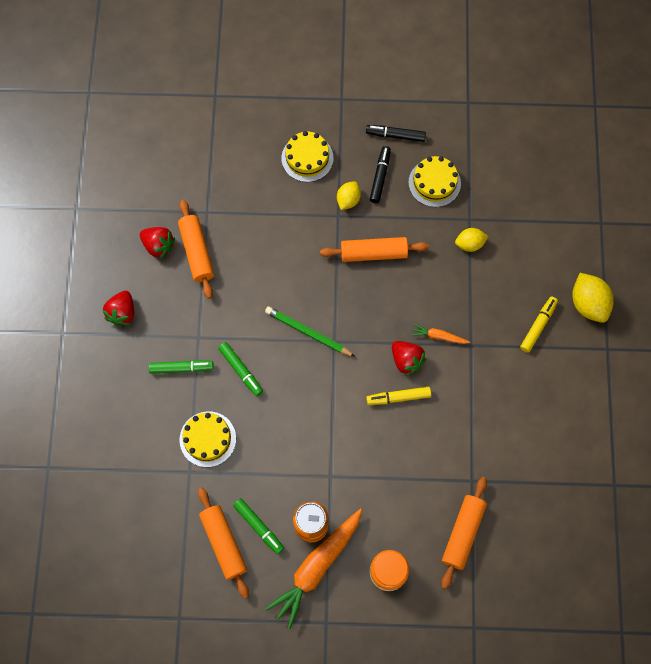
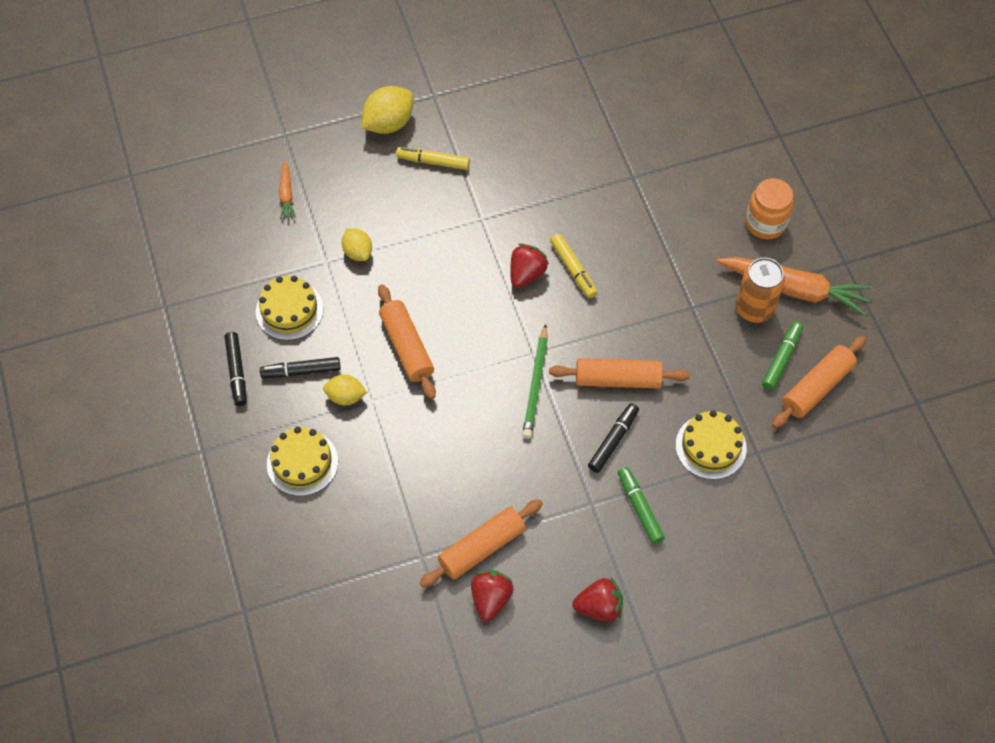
camera: 110 degrees left, 10 degrees down
green marker [218,342,263,396] -> black marker [588,403,639,473]
orange carrot [411,323,470,344] -> orange carrot moved to [279,161,296,219]
orange rolling pin [441,477,487,589] -> orange rolling pin moved to [549,358,690,388]

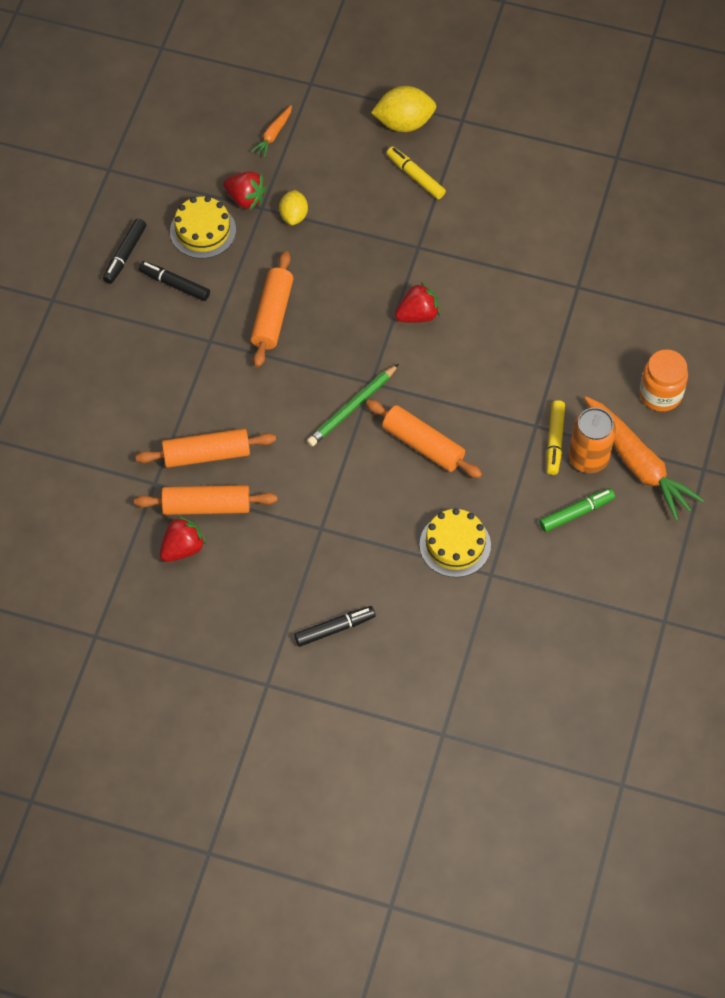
camera: 35 degrees right, 0 degrees up
yellow cake [267,427,338,496] -> none
yellow lemon [323,374,367,405] -> none
yellow marker [550,234,597,298] -> yellow marker moved to [547,400,565,475]
red strawberry [572,578,623,622] -> red strawberry moved to [223,172,267,210]
black marker [588,403,639,473] -> black marker moved to [294,606,376,647]
green marker [618,467,665,544] -> none
orange rolling pin [772,336,866,428] -> orange rolling pin moved to [135,428,276,468]

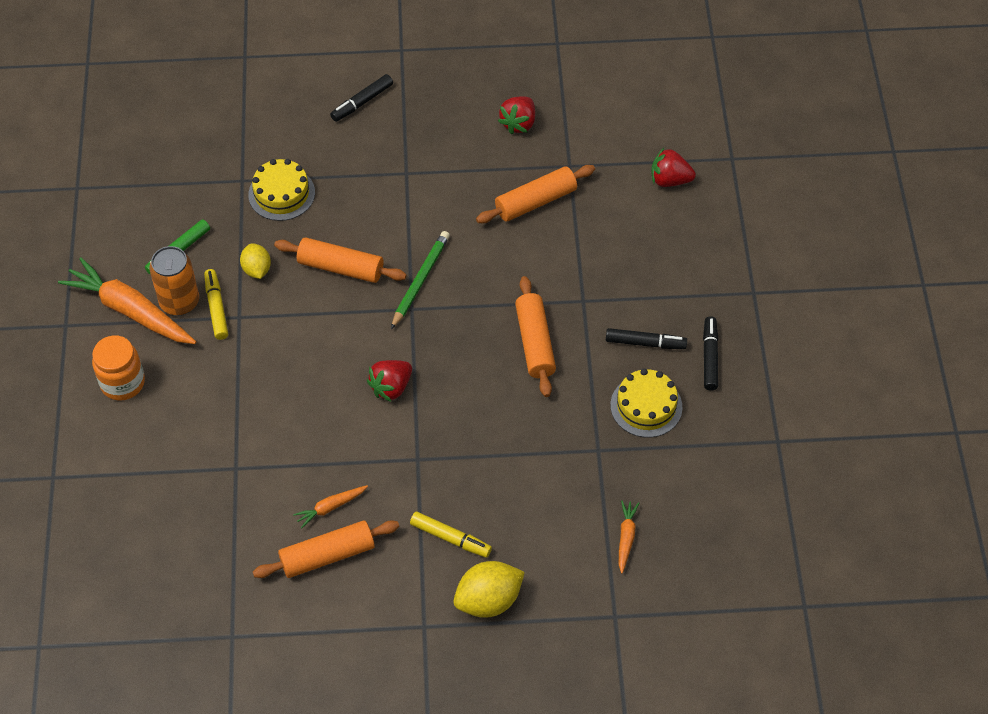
camera: 160 degrees right, 5 degrees down
orange rolling pin [134,485,277,515] -> orange rolling pin moved to [253,520,399,578]
red strawberry [223,172,267,210] -> red strawberry moved to [651,148,696,187]
yellow lemon [279,190,308,225] -> yellow lemon moved to [240,243,271,279]
none -> orange carrot [293,485,368,529]

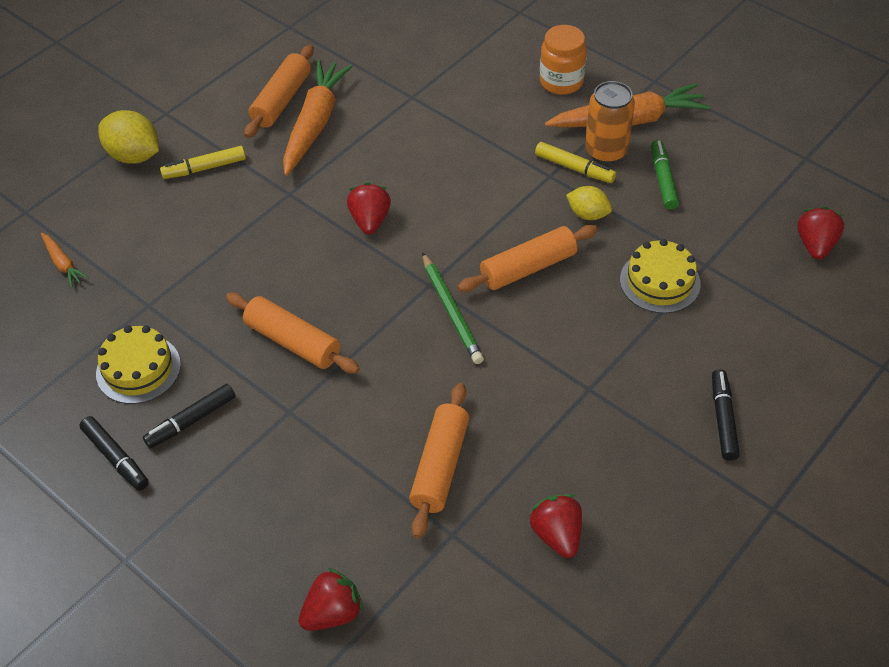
camera: 135 degrees right, 5 degrees down
orange carrot [293,485,368,529] -> orange carrot [283,60,353,176], size x2.16
yellow lemon [454,561,525,618] -> yellow lemon turned 75 degrees counterclockwise [98,110,159,164]
none -> red strawberry [797,207,844,260]

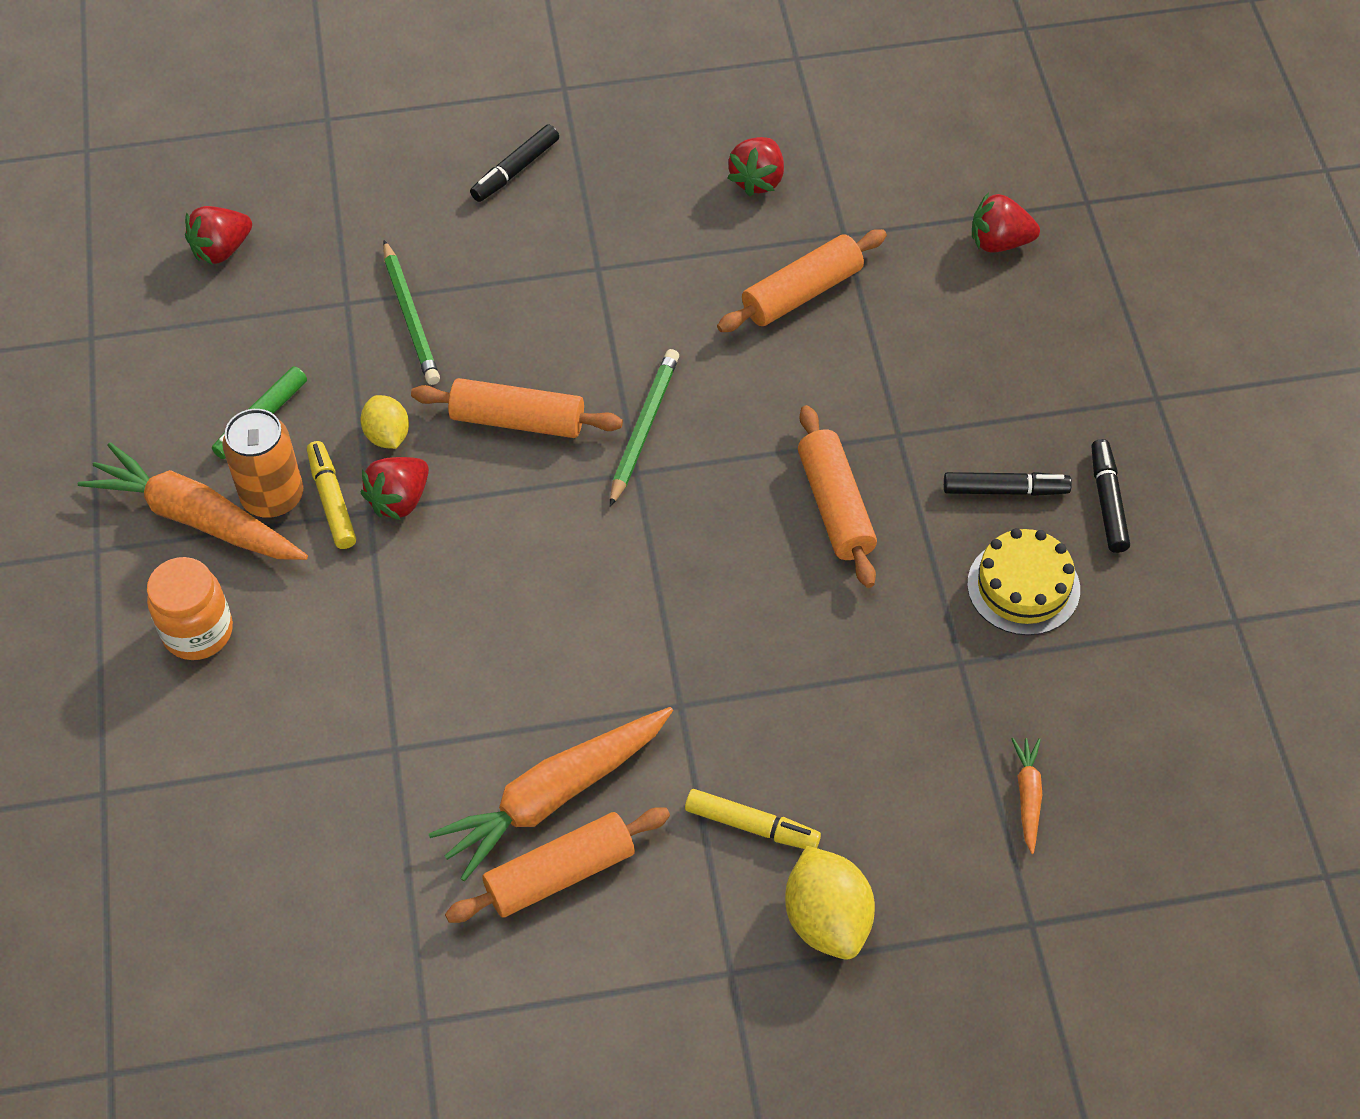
camera: 140 degrees left, 5 degrees up
red strawberry [347,182,391,234] -> red strawberry moved to [361,457,429,520]
yellow cake [620,239,701,313] -> green pencil [383,240,440,385]

